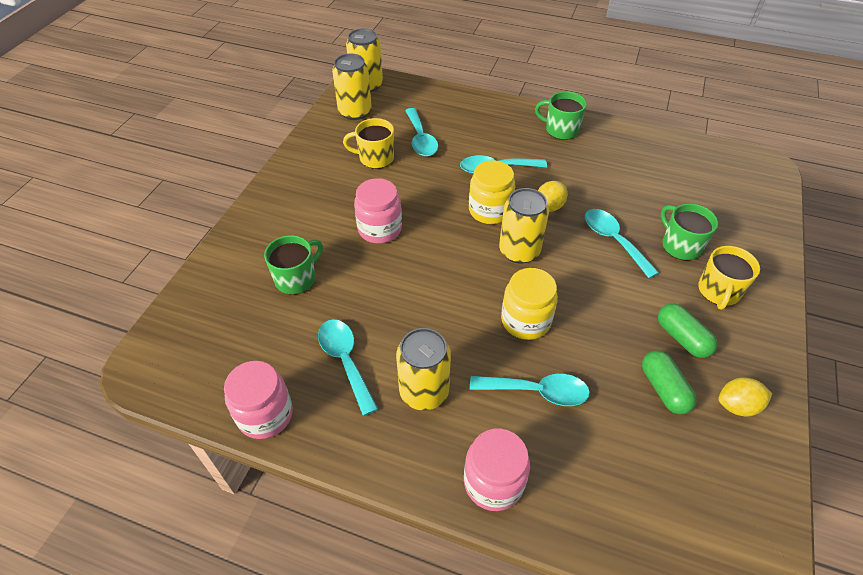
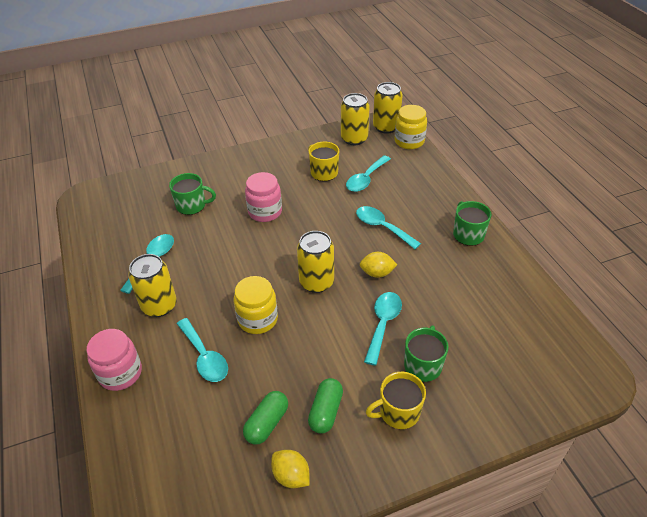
camera: 50 degrees right, 5 degrees down
pink jar [224,361,293,439] -> none
yellow jar [469,160,515,224] -> yellow jar moved to [394,105,427,149]

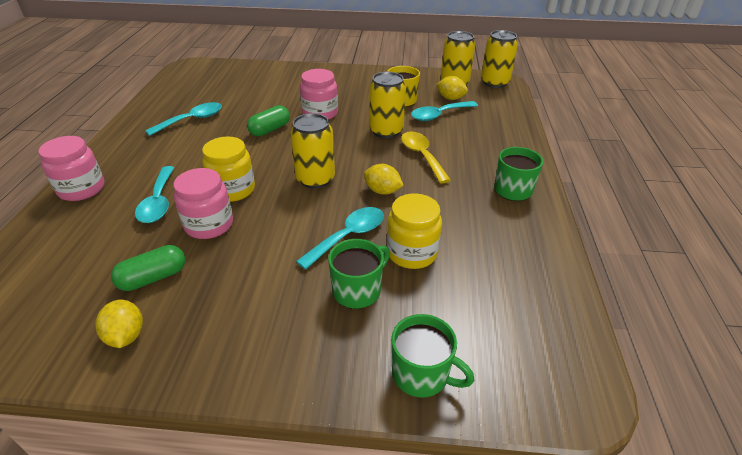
camera: 25 degrees right, 5 degrees down
yellow can [128,254,177,317] -> yellow can moved to [369,72,406,138]
green mug [169,173,216,215] -> green mug moved to [391,314,474,398]
green capsule [308,378,343,434] -> green capsule moved to [247,105,290,137]
turquoise spoon [356,206,421,249] -> yellow spoon [401,131,451,184]
yellow mug [366,372,426,429] -> none
yellow jar [394,105,427,149] -> yellow jar moved to [387,193,442,269]
none -> pink jar [173,168,233,239]
none -> yellow lemon [436,76,468,100]

